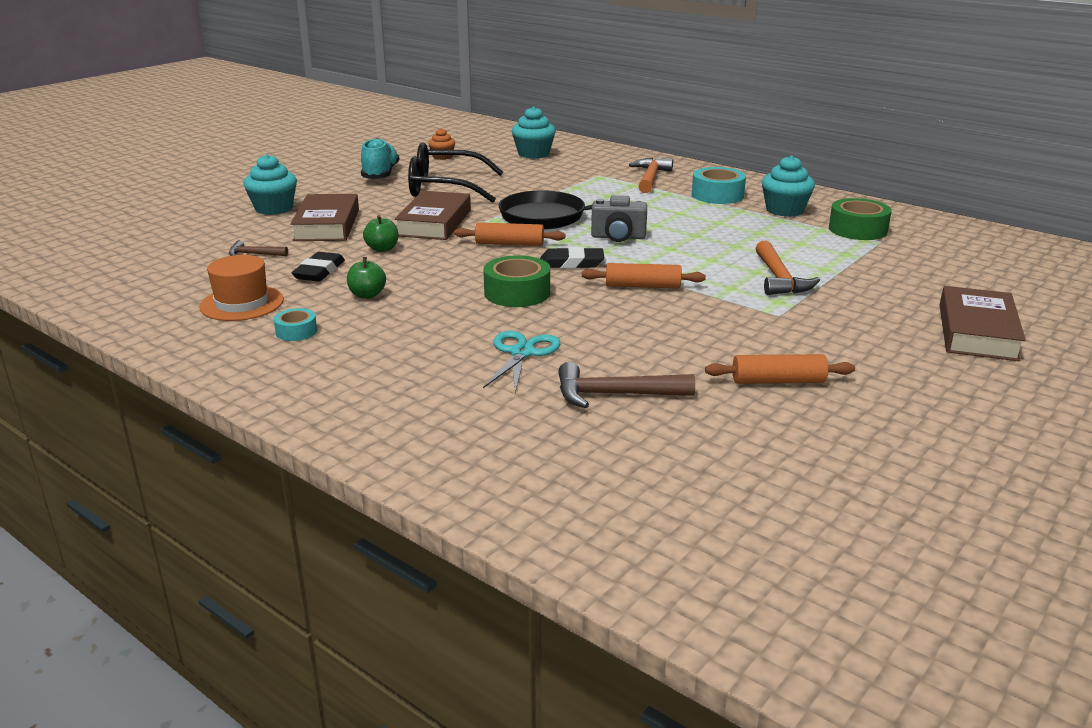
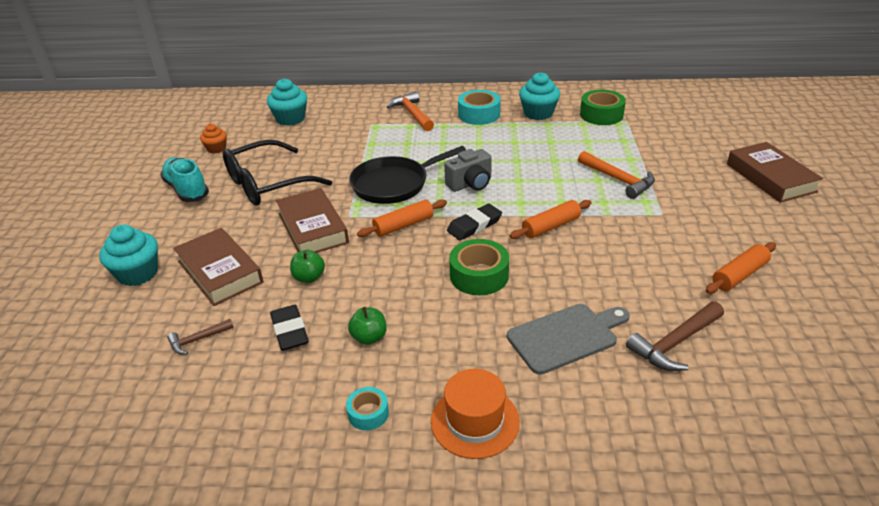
camera: 35 degrees left, 10 degrees up
orange hat [199,255,284,321] -> orange hat moved to [431,369,520,459]
turquoise scissors [483,331,560,393] -> grey cutting board [507,304,630,375]

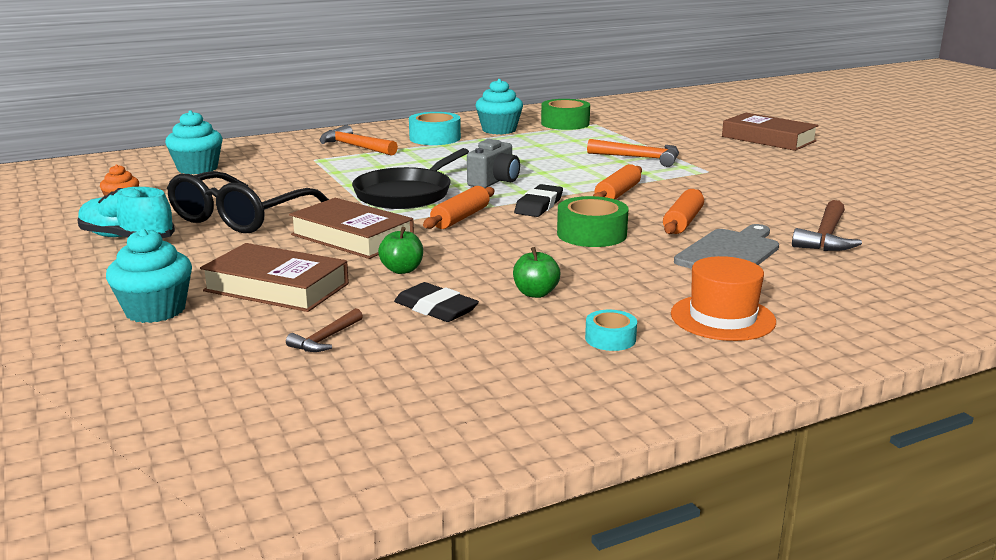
camera: 30 degrees left, 15 degrees down
orange rolling pin [706,242,776,294] -> orange rolling pin moved to [663,189,704,234]

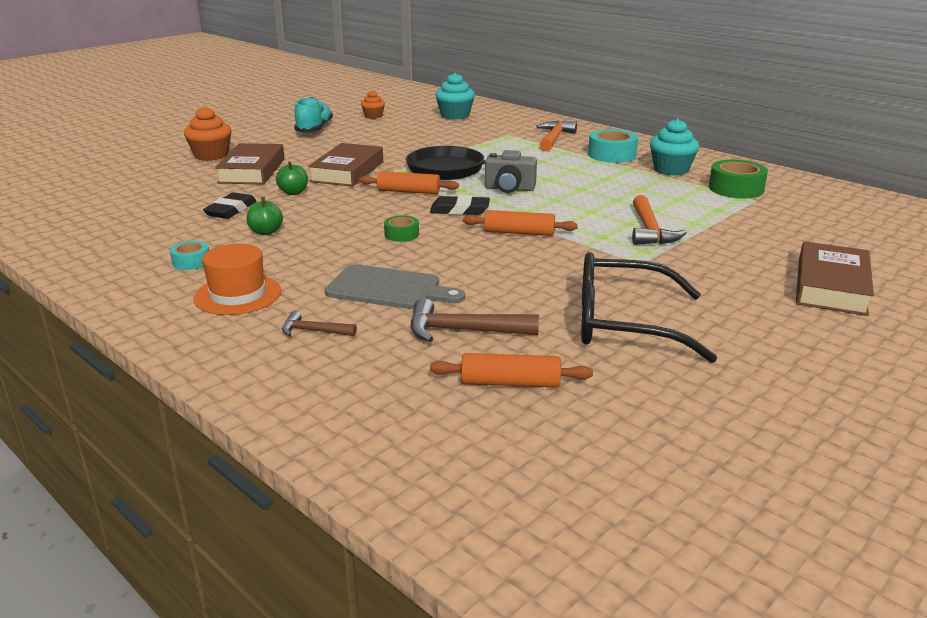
camera: 70 degrees right, 5 degrees up
turquoise cupcake [106,228,192,323] -> orange cupcake [184,106,232,161]
black glasses [167,171,329,233] -> black glasses moved to [581,252,717,363]
brown hammer [286,308,363,352] -> brown hammer moved to [282,311,357,336]
green tape [557,196,629,247] -> green tape [384,215,419,242], size x0.56
orange rolling pin [663,189,704,234] -> orange rolling pin moved to [430,353,593,388]

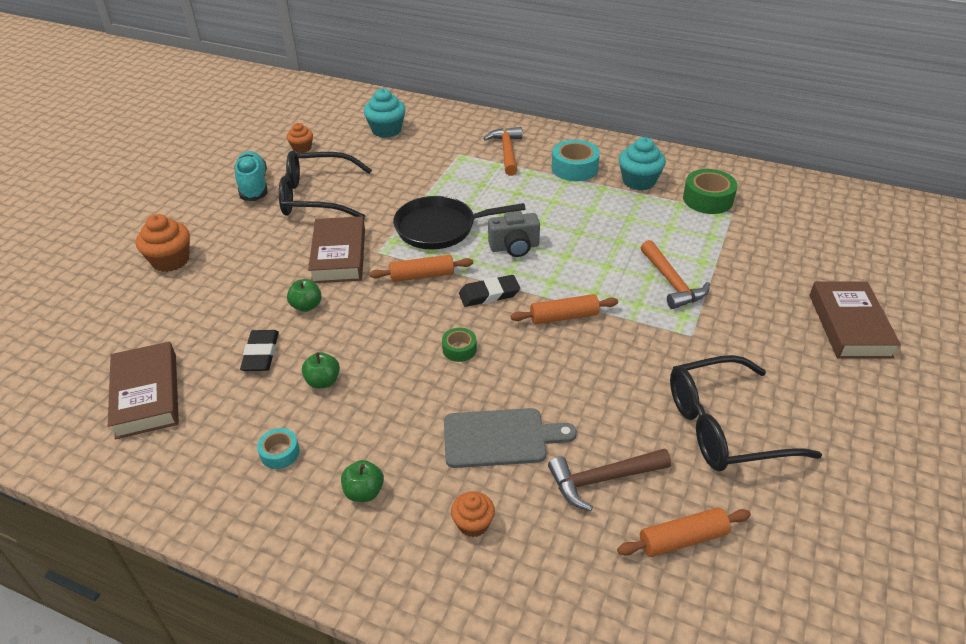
camera: 20 degrees left, 15 degrees up
orange hat [193,244,281,315] -> green apple [341,460,384,502]
brown book [215,143,285,184] -> brown book moved to [108,342,179,439]
brown hammer [282,311,357,336] -> orange cupcake [451,491,495,537]
none -> black glasses [279,150,372,219]

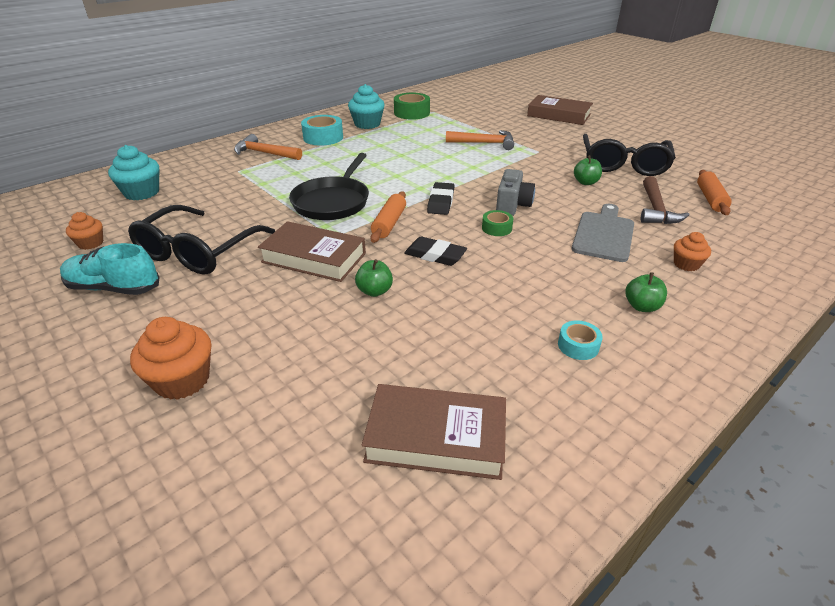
camera: 65 degrees left, 5 degrees down
black eraser [240,330,279,371] -> black eraser moved to [404,237,467,266]
green apple [302,352,340,389] -> green apple moved to [574,155,602,185]
grey camera [488,211,540,257] -> grey camera moved to [496,169,535,216]
orange rolling pin [511,294,618,324] -> none

